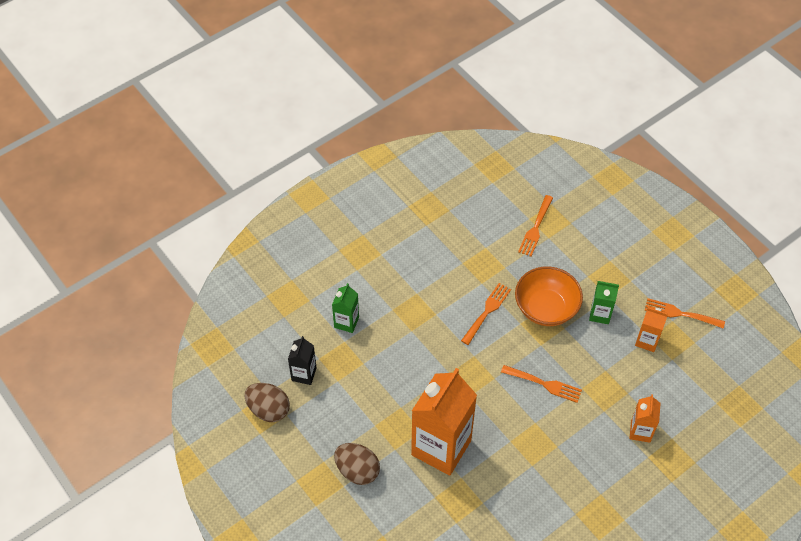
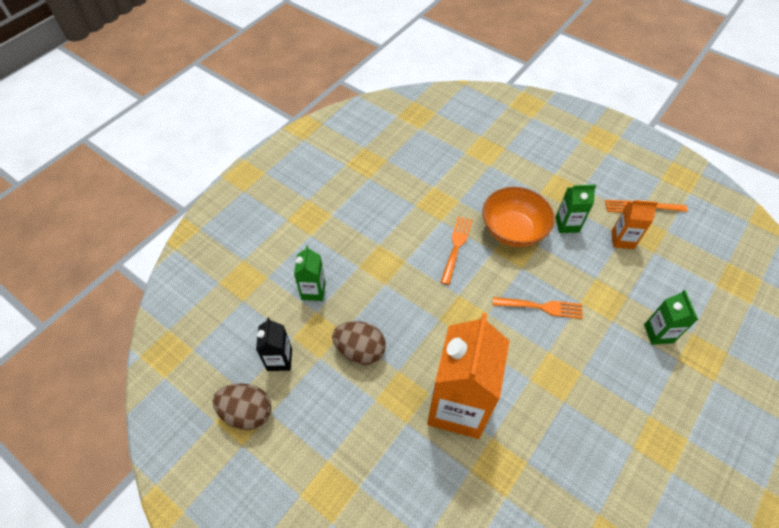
camera: 15 degrees left, 0 degrees up
brown egg [334,443,380,485] -> brown egg moved to [332,321,386,365]
orange fork [518,195,553,257] -> none
orange carton [629,394,661,443] -> green carton [644,290,698,345]

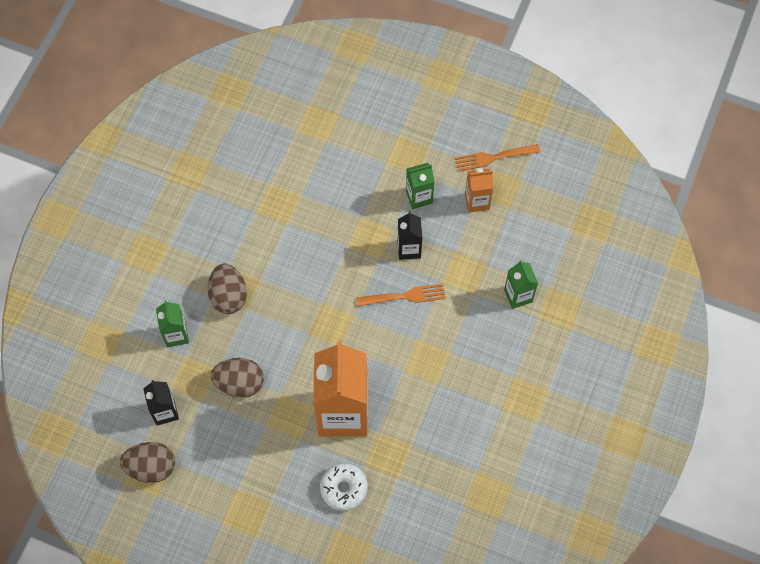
camera: 15 degrees left, 10 degrees up
orange fork [440,216,473,285] -> none
orange bowl [483,187,555,247] -> none
none -> brown egg [208,263,247,314]
none -> white donut [320,463,368,511]
none -> black carton [397,211,422,260]

